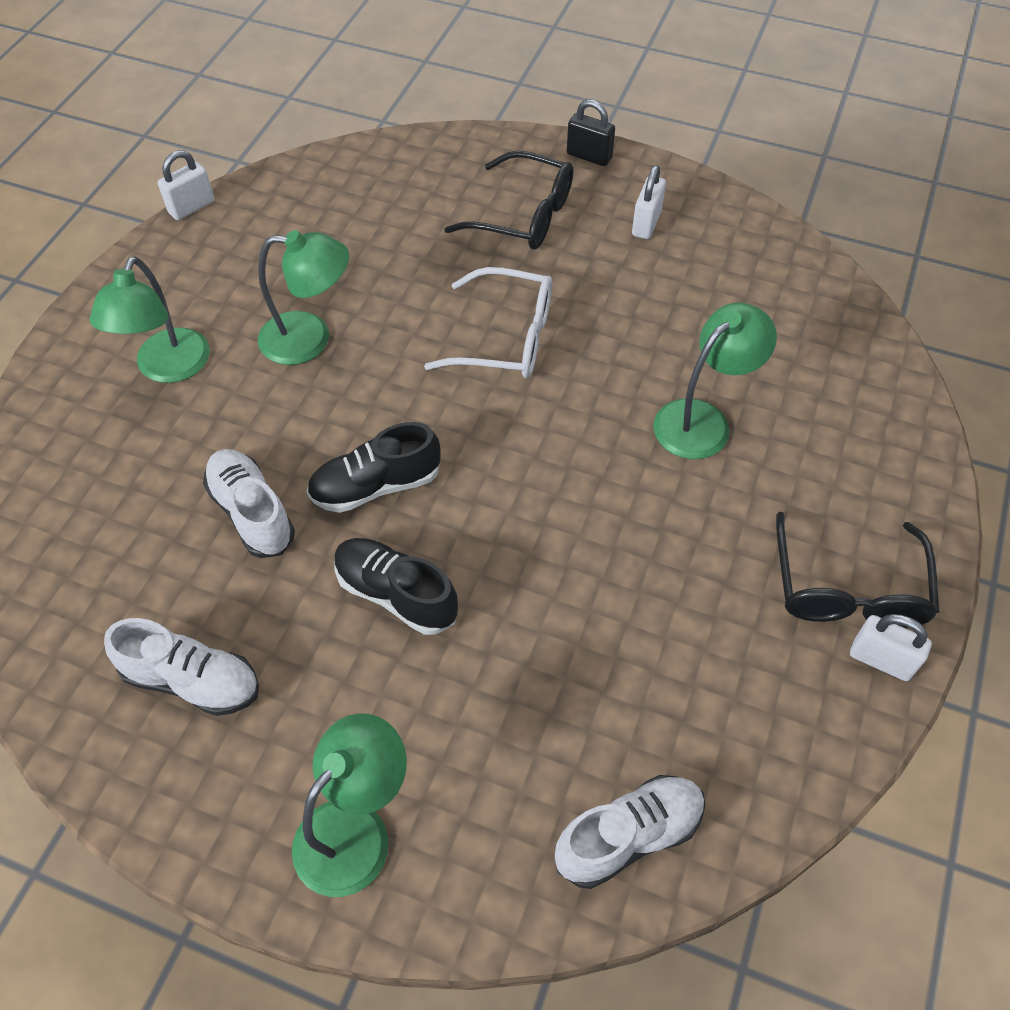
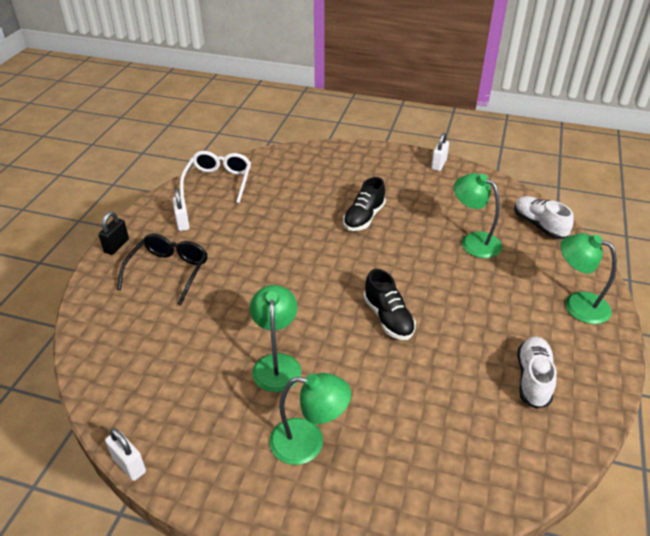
camera: 95 degrees left, 15 degrees down
white shoe [203,449,295,558] -> none
black shoe [334,538,458,635] -> black shoe moved to [343,177,386,231]
white glasses [424,267,552,378] -> white glasses moved to [180,151,251,203]
white padlock [632,165,666,239] -> white padlock turned 60 degrees clockwise [173,189,190,231]
green lamp [653,303,777,459] -> green lamp moved to [454,173,502,258]
black glasses [776,512,939,628] -> none

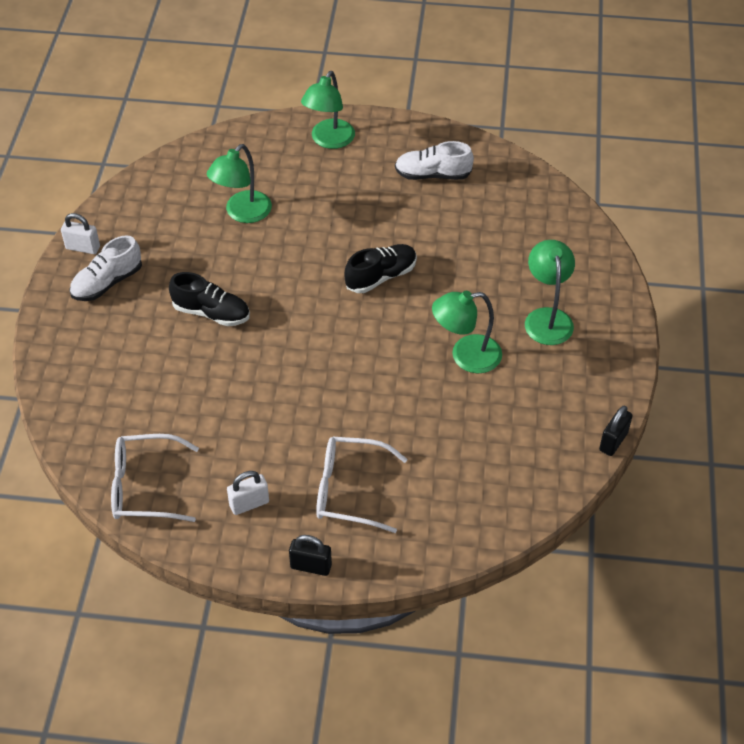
camera: 100 degrees left, 10 degrees up
white padlock [105,428,146,481] -> black padlock [599,405,633,456]
black glasses [117,234,208,305] -> white glasses [316,437,407,533]
white shoe [514,196,574,239] -> white shoe moved to [69,235,142,301]

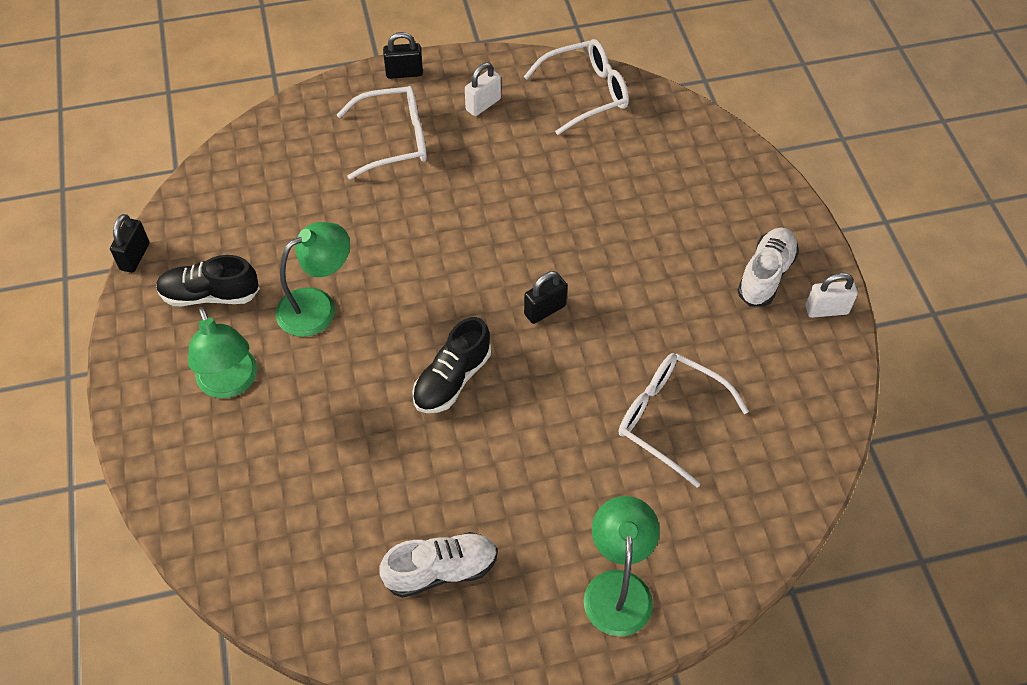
camera: 160 degrees right, 5 degrees up
black shoe [169,272,250,326] -> black shoe moved to [156,255,260,306]
green lamp [207,144,272,223] -> white glasses [619,353,749,487]
none -> black padlock [524,271,568,324]

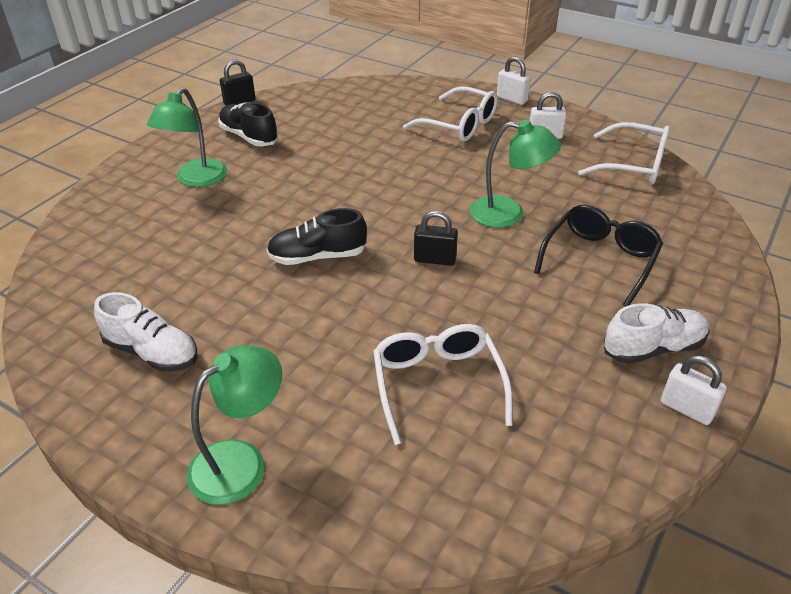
camera: 45 degrees right, 15 degrees down
green lamp [275,222,350,337] -> green lamp moved to [470,120,561,228]
black padlock [383,32,423,79] -> white padlock [497,56,531,105]
none -> black glasses [534,205,663,307]

